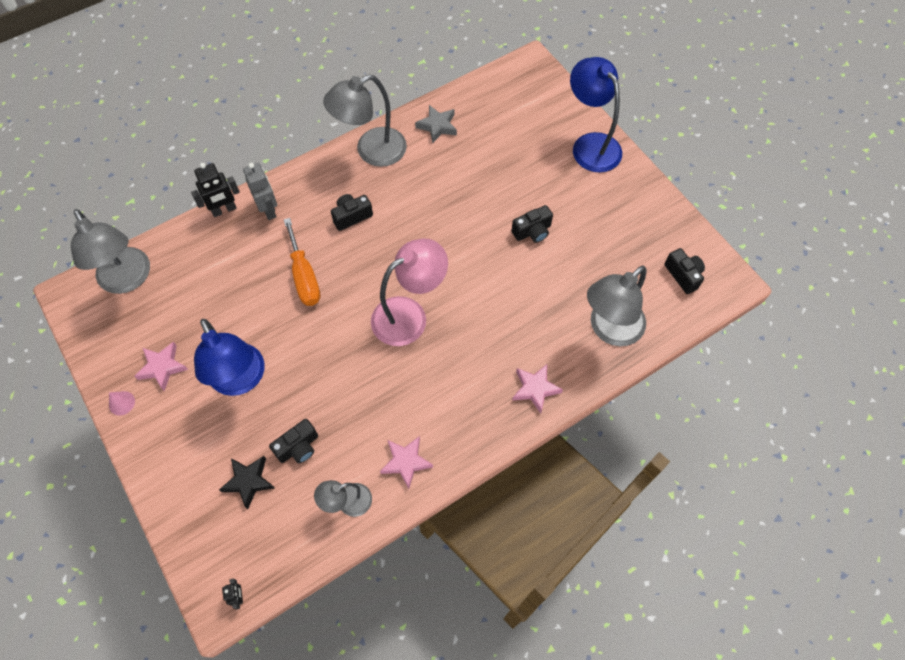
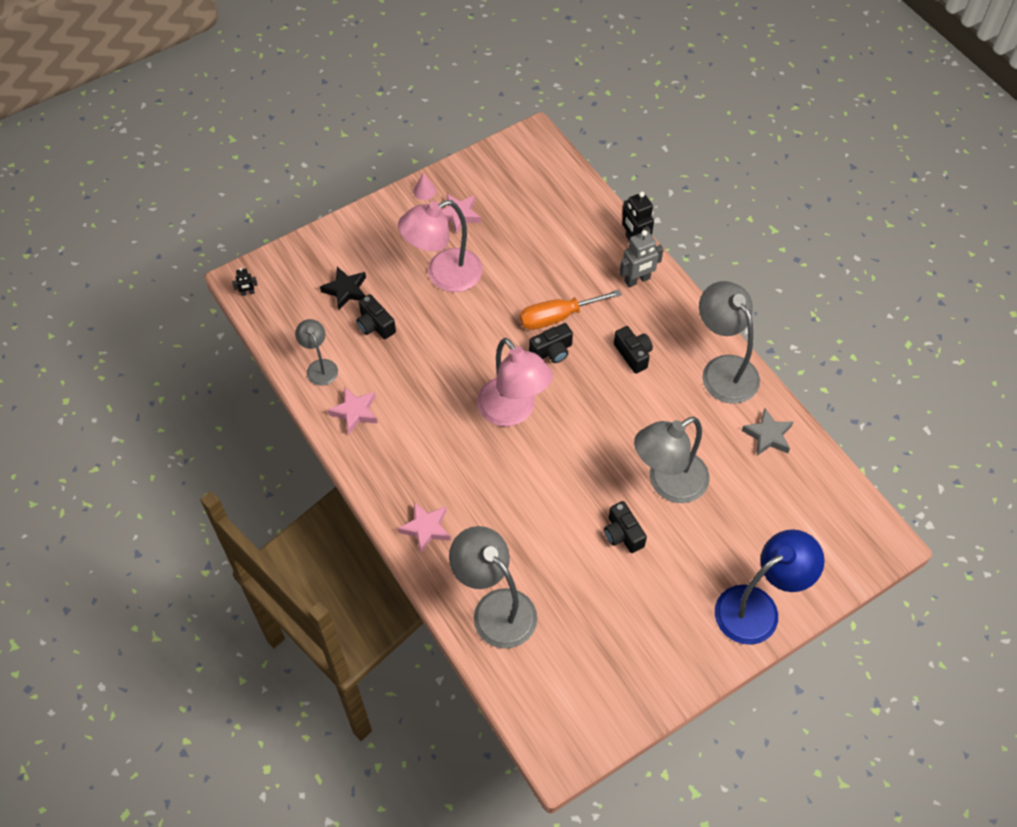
camera: 90 degrees right, 5 degrees down
grey lamp [71,209,150,294] -> grey lamp moved to [634,417,709,503]
blue lamp [194,319,265,396] -> pink lamp [398,200,483,292]
black camera [664,248,705,294] -> black camera moved to [529,323,573,363]

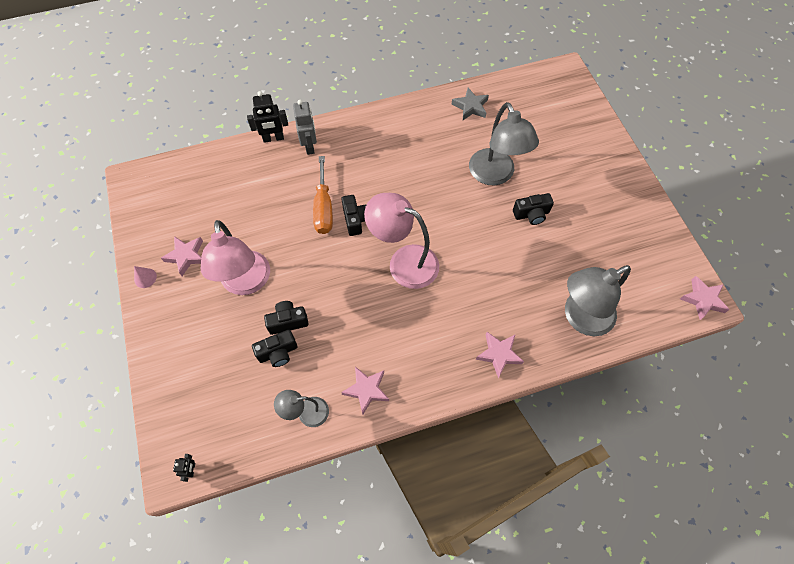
camera: 75 degrees left, 5 degrees up
black star [320,267,366,311] -> none
pink lamp [477,338,553,427] -> pink lamp turned 135 degrees counterclockwise [364,193,439,289]
black camera [614,326,653,374] -> black camera moved to [264,301,309,335]
grey lamp [699,281,760,404] -> none
blue lamp [715,529,825,645] -> none
none -> pink star [680,276,729,320]

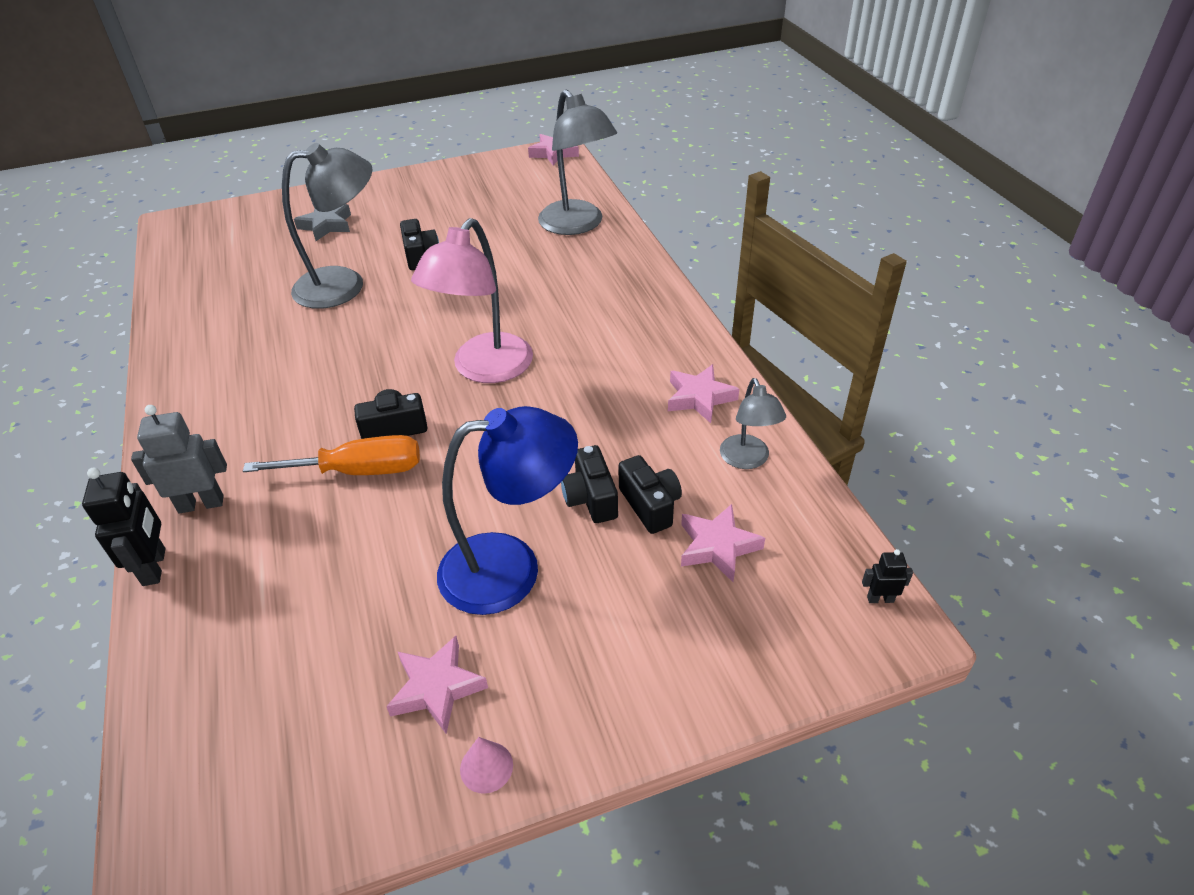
camera: 90 degrees left, 20 degrees down
pink lamp [201,220,270,295] -> blue lamp [437,406,578,615]
grey star [451,88,489,120] -> grey star moved to [294,204,351,241]
pink star [476,332,524,378] -> pink star moved to [681,504,765,582]

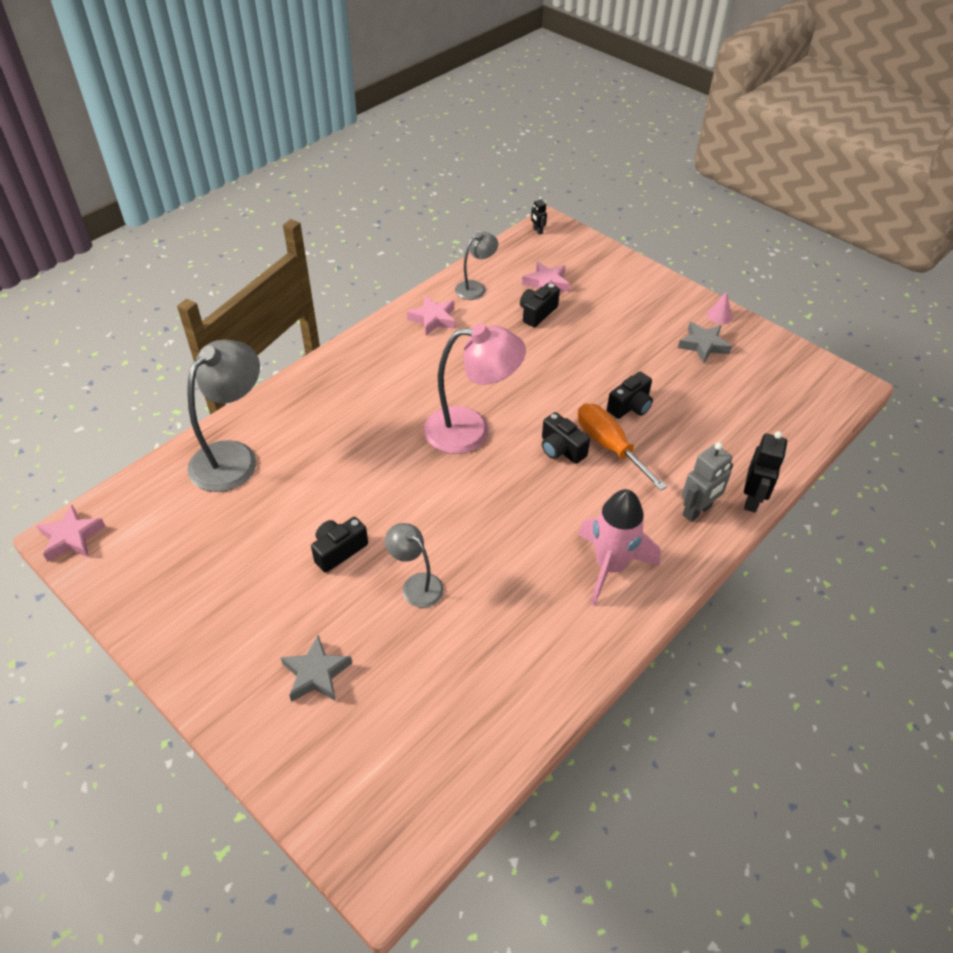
camera: 120 degrees left, 5 degrees up
black robot [82,468,165,586] -> black robot turned 150 degrees clockwise [744,431,787,513]
grey robot [131,405,227,514] -> grey robot turned 90 degrees counterclockwise [682,442,733,522]
grey lamp [282,143,372,309] -> grey lamp [385,523,444,608], size x0.55
pink star [386,636,488,734] -> grey star [678,322,732,363]
blue lamp [437,406,578,615] -> none
black camera [561,445,618,523] -> black camera moved to [607,372,653,419]
none -> pink rocket [578,489,661,606]

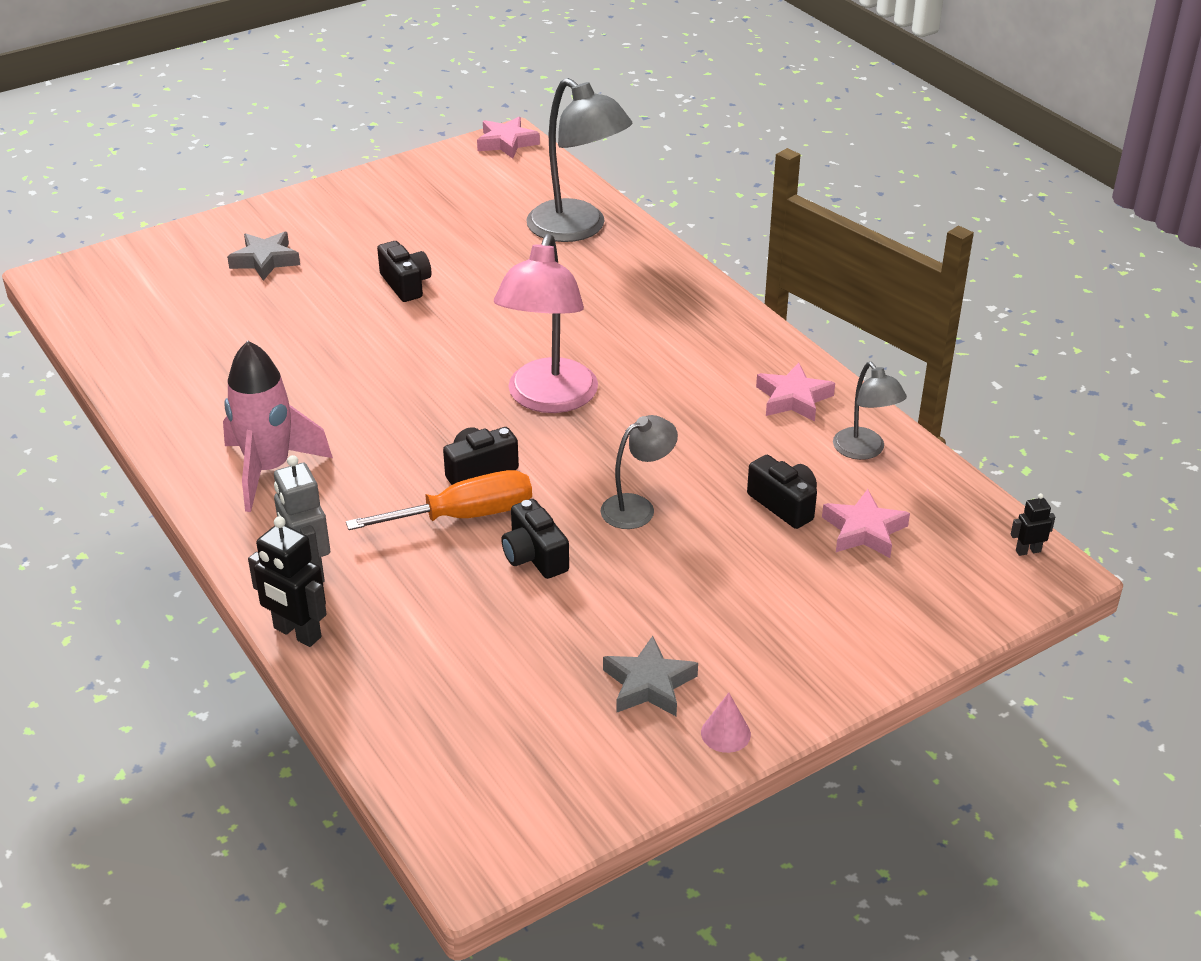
camera: 105 degrees right, 10 degrees down
grey lamp [385,523,444,608] -> grey lamp moved to [600,415,678,529]

